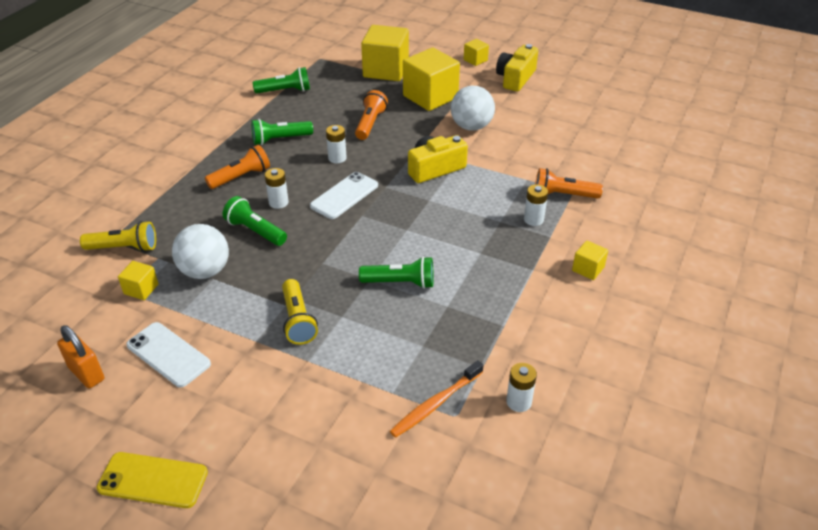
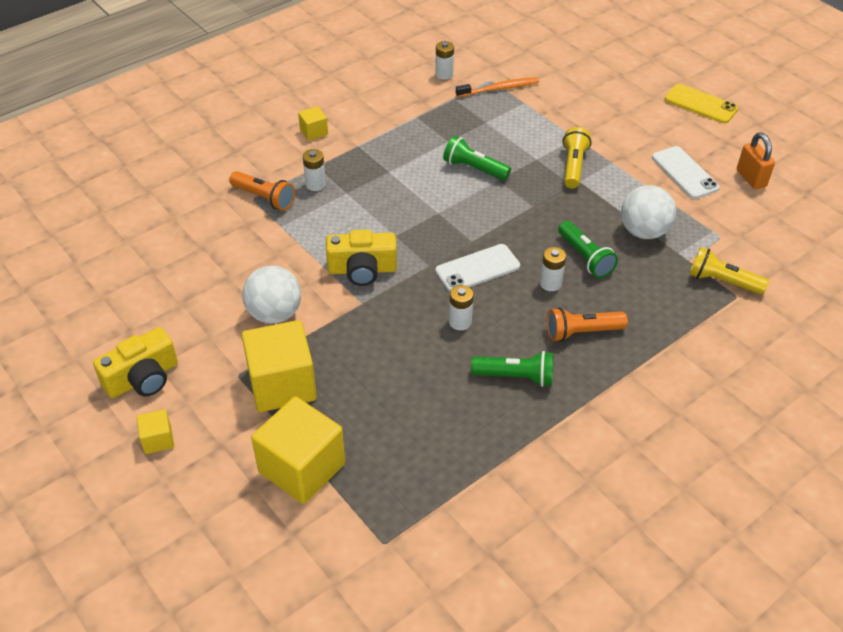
camera: 155 degrees left, 5 degrees up
yellow cube [118,261,159,300] -> none
green flashlight [253,67,310,94] -> none
orange flashlight [355,90,388,140] -> none

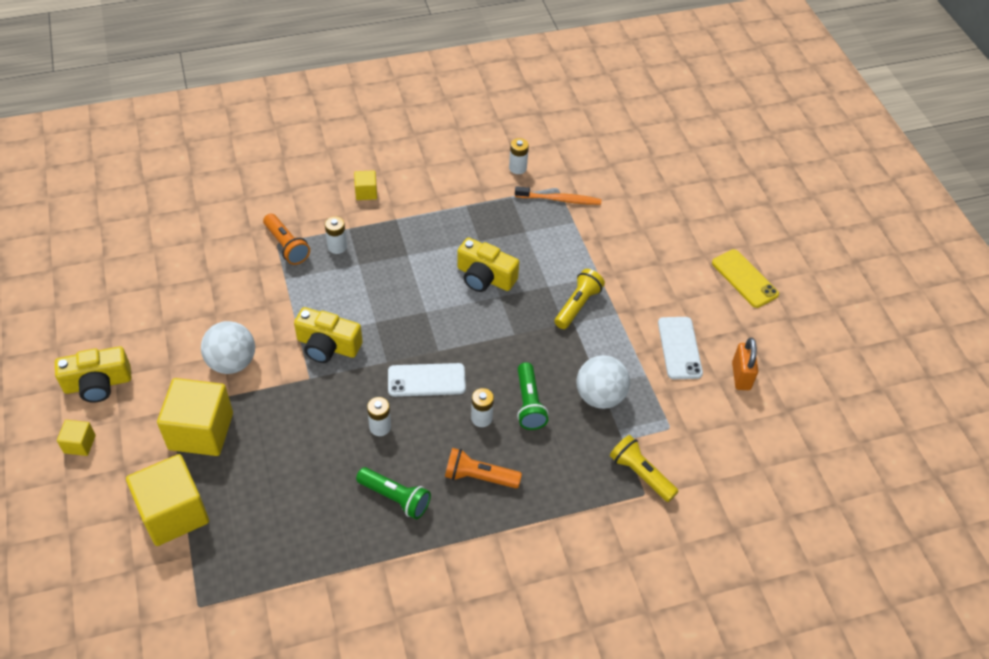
camera: 20 degrees right, 5 degrees up
green flashlight [443,136,511,181] -> yellow camera [457,238,519,292]

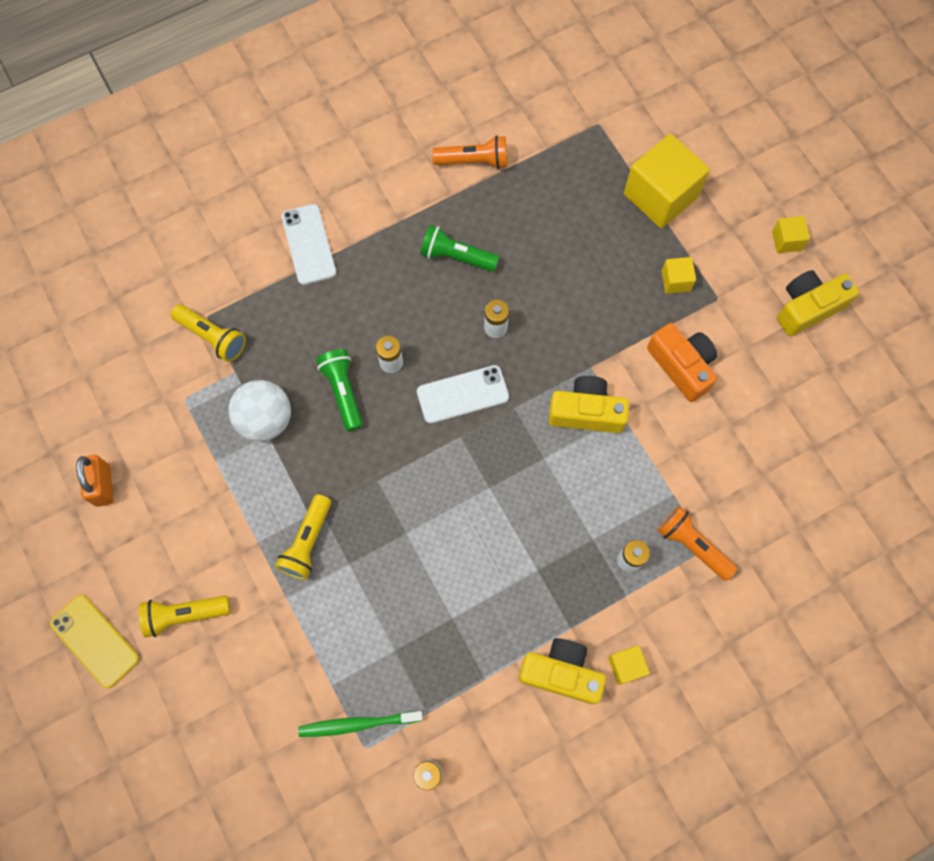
camera: 170 degrees right, 20 degrees up
yellow cube [157,378,233,456] -> yellow cube [661,257,696,294], size x0.47
white ball [201,321,255,374] -> orange camera [647,323,717,402]
orange flashlight [445,448,522,488] -> orange flashlight moved to [432,135,507,169]
yellow camera [457,238,519,292] -> yellow camera moved to [519,638,606,704]
orange toothbrush [515,186,601,205] -> green toothbrush [298,711,423,737]
white phone [658,317,703,379] -> white phone moved to [281,204,336,285]
none -> yellow flashlight [139,596,230,638]

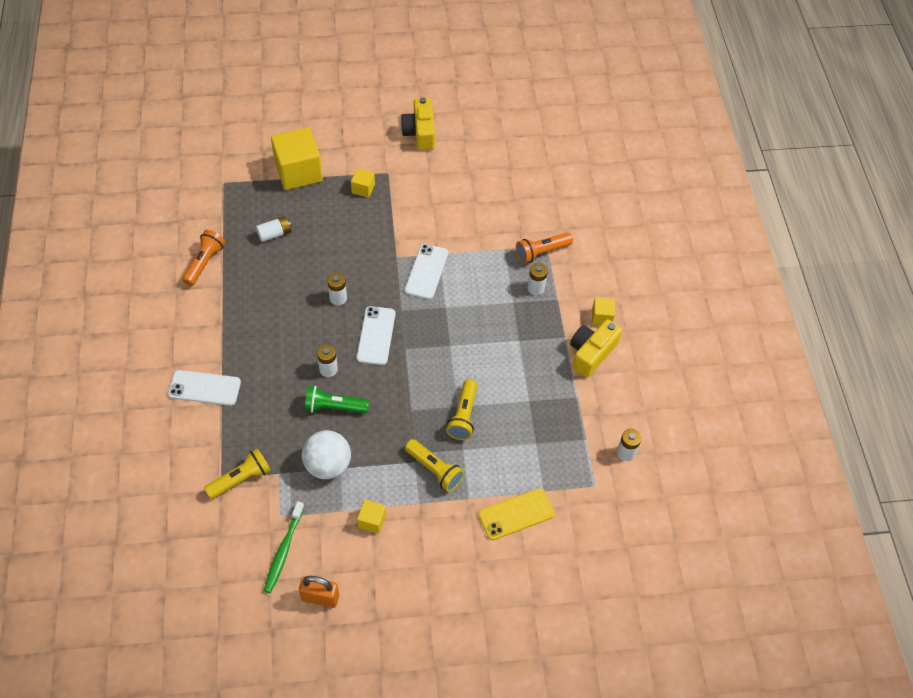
camera: 70 degrees left, 15 degrees down
yellow phone [50,595,139,688] -> yellow phone moved to [478,488,555,540]
yellow flashlight [139,596,230,638] -> yellow flashlight moved to [446,379,477,440]
green toothbrush [298,711,423,737] -> green toothbrush moved to [264,501,304,593]
green flashlight [420,225,499,272] -> none
yellow camera [549,376,629,433] -> white phone [405,244,448,299]
orange camera [647,323,717,402] -> none
yellow cube [772,216,810,253] -> yellow cube moved to [357,500,386,534]
none -> white battery [256,216,292,242]

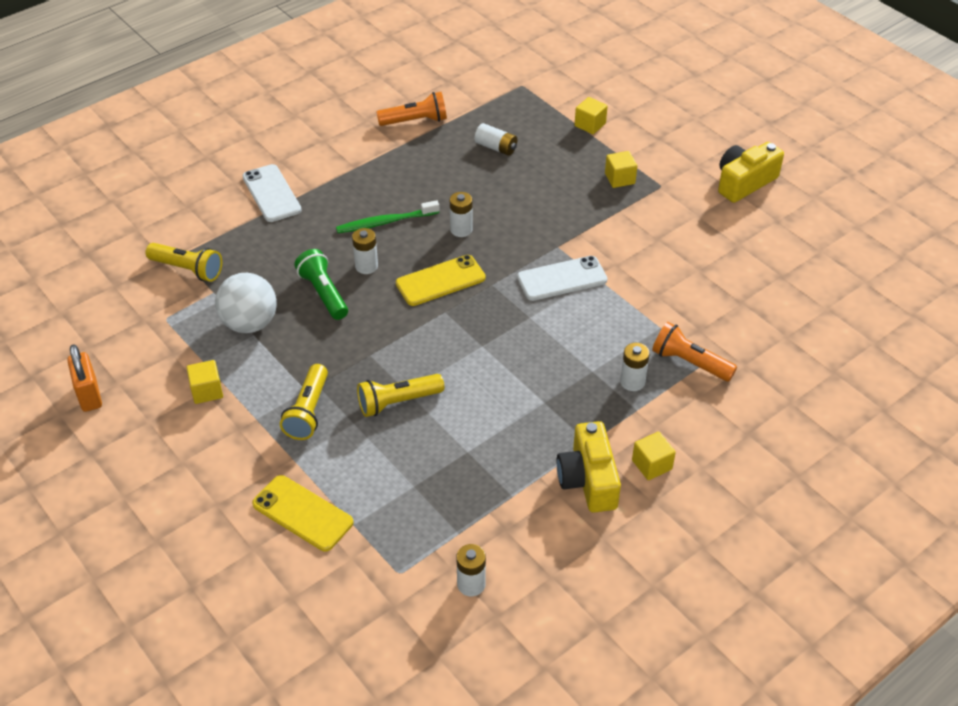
camera: 60 degrees right, 10 degrees down
green toothbrush [264,501,304,593] -> green toothbrush moved to [336,200,440,233]
yellow cube [271,127,323,190] -> yellow cube [575,97,608,134], size x0.47
white phone [357,306,395,365] -> yellow phone [396,255,486,306]
yellow camera [570,319,622,378] -> yellow camera turned 105 degrees counterclockwise [557,421,621,512]

